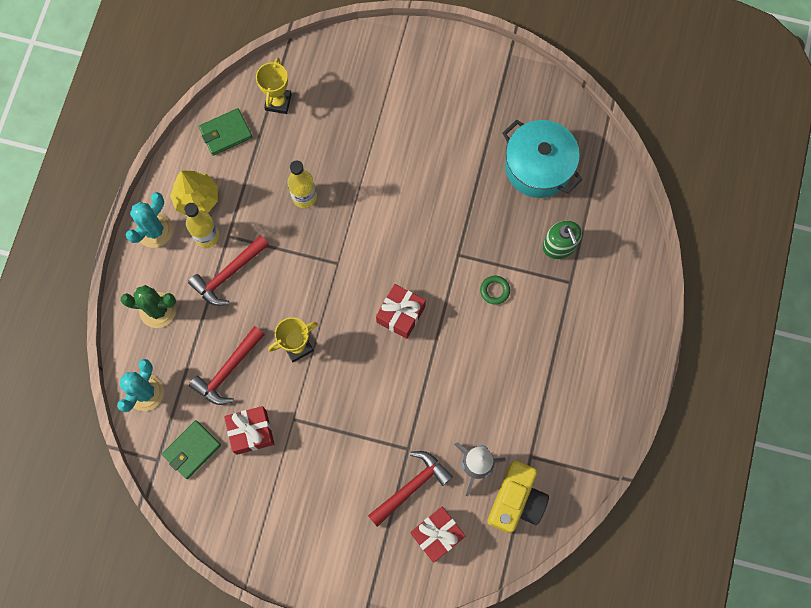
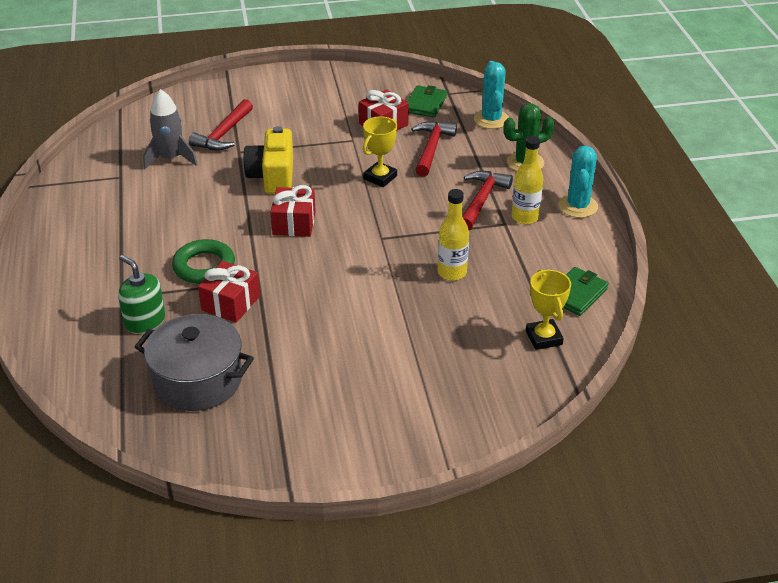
camera: 155 degrees right, 35 degrees down
yellow tree [170,170,218,216] -> none
red gift [411,507,466,562] -> red gift moved to [198,261,260,323]
green ring [480,276,510,305] -> green ring [172,239,235,284], size x1.82
yellow camera [487,461,549,533] -> yellow camera moved to [243,126,293,194]
turquoise pot [502,120,582,198] -> grey pot [135,314,254,411]

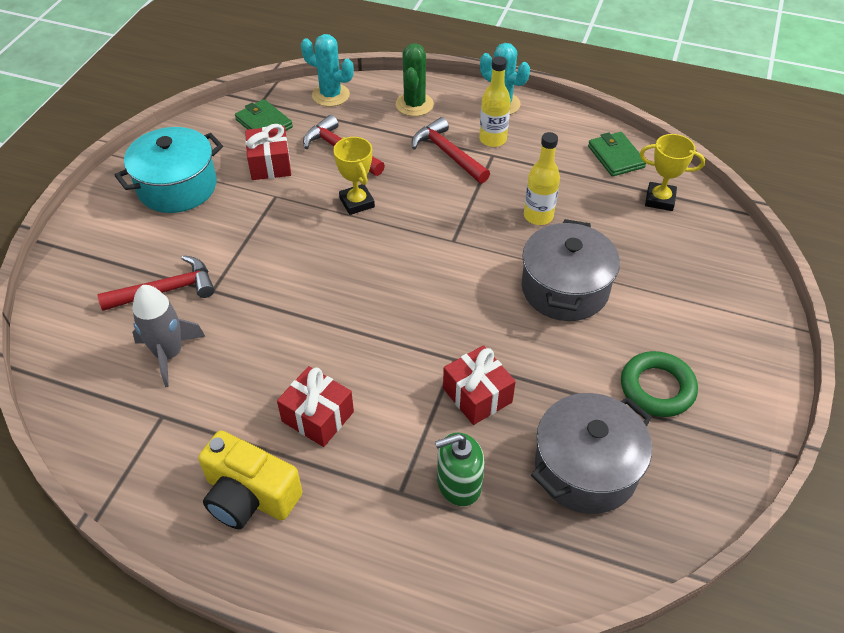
camera: 60 degrees left, 10 degrees up
green ring [172,239,235,284] -> green ring moved to [621,351,698,417]
red hammer [189,99,253,150] -> red hammer turned 75 degrees counterclockwise [98,255,215,311]
yellow camera [243,126,293,194] -> yellow camera moved to [198,431,302,529]
red gift [271,185,316,237] -> red gift moved to [277,366,354,447]
none -> turquoise pot [114,127,223,213]
none -> grey pot [521,219,620,321]

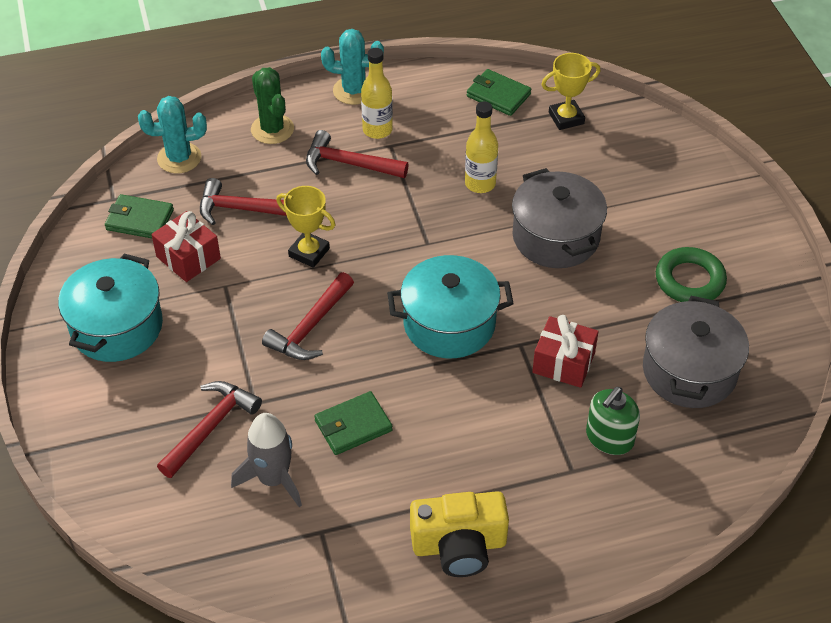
camera: 35 degrees left, 0 degrees up
red gift [277,366,354,447] -> none
none -> red hammer [262,272,354,360]
none -> green wallet [314,391,393,455]
none -> turquoise pot [387,255,514,358]

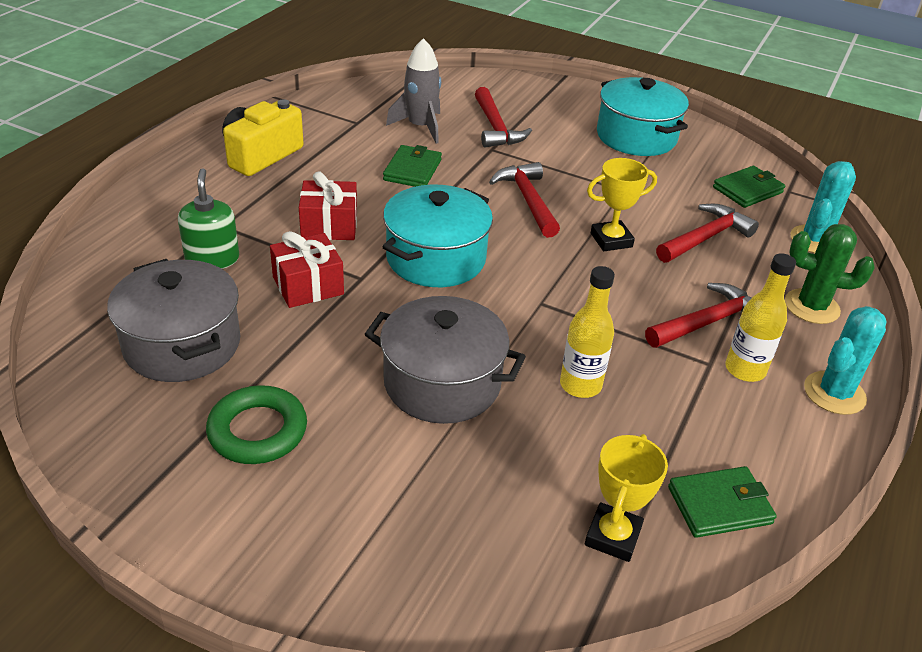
camera: 130 degrees right, 10 degrees down
red gift [151,211,221,282] -> red gift moved to [299,171,357,240]

